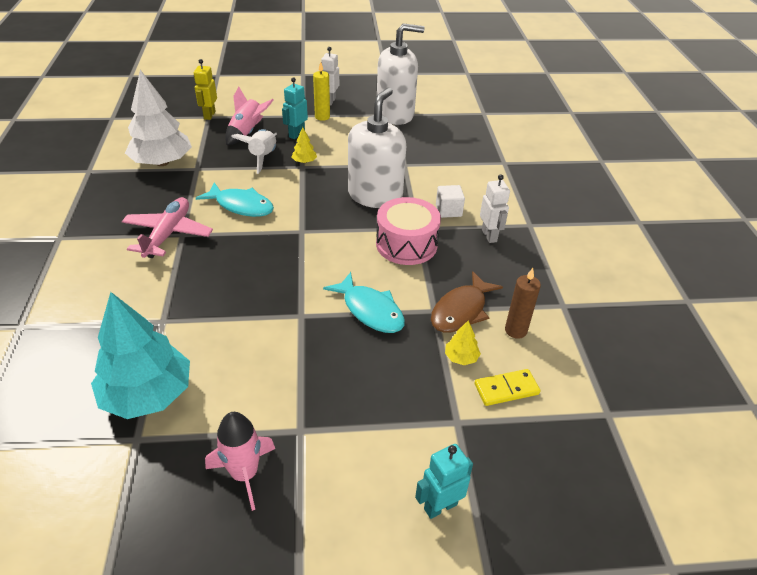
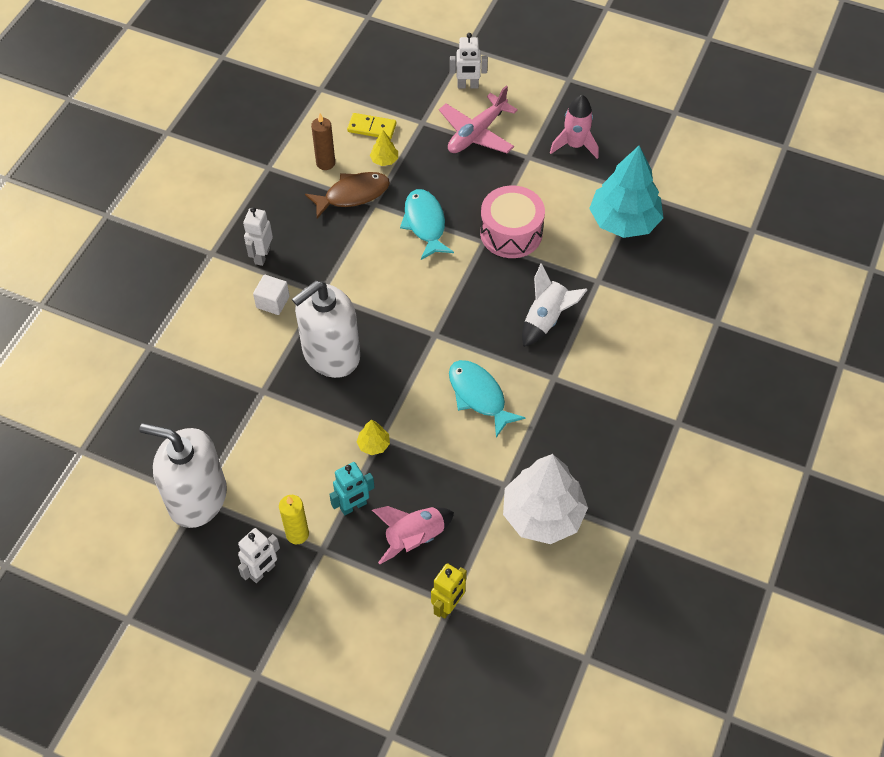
camera: 150 degrees left, 15 degrees up
pink plane [122,197,213,258] -> pink plane moved to [439,86,518,153]
white rocket [231,129,277,174] -> white rocket moved to [522,263,588,347]
pink drum [376,197,441,265] -> pink drum moved to [480,186,545,258]
turquoise robot [415,444,473,519] -> white robot [450,33,488,88]

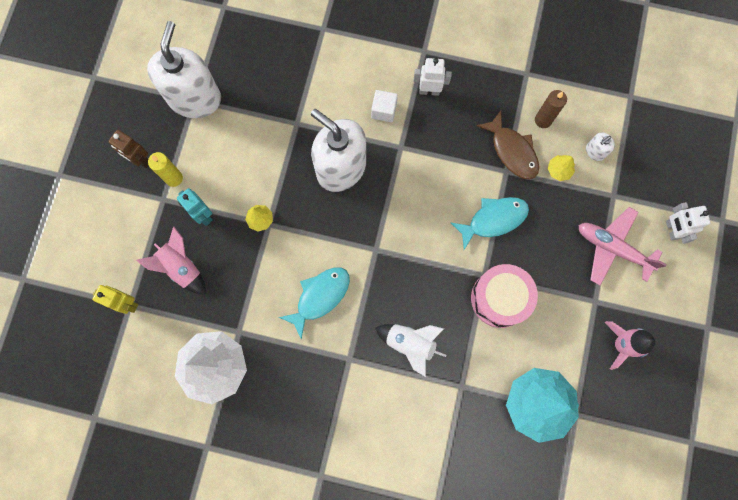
camera: 80 degrees right, 20 degrees up
white robot [238,528,280,583] -> brown robot [108,130,149,168]
yellow domino [347,113,396,139] -> white soap dispenser [586,132,615,161]

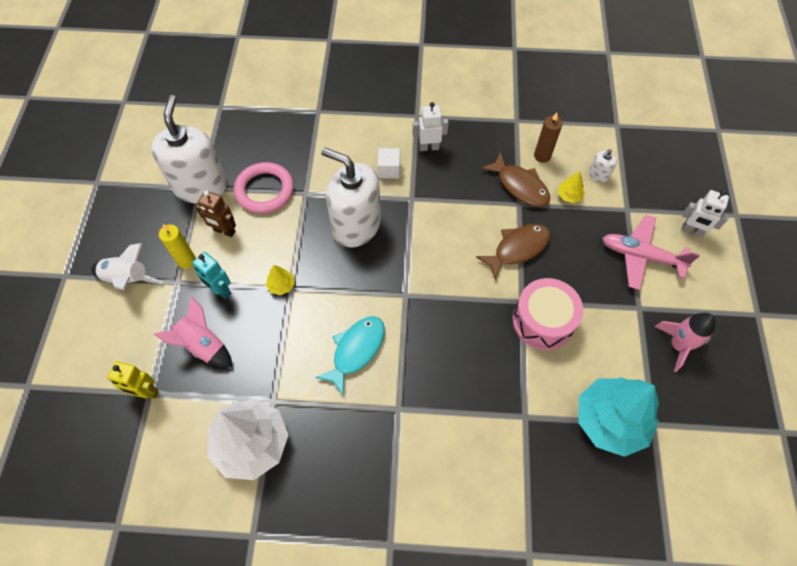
camera: 10 degrees left, 15 degrees down
brown robot [108,130,149,168] -> brown robot moved to [196,191,236,237]
white rocket [375,324,447,377] -> white rocket moved to [91,243,163,290]
turquoise fish [451,197,529,250] -> brown fish [476,224,550,280]
white robot [666,202,711,244] -> white robot turned 45 degrees counterclockwise [681,190,729,237]
none -> pink ring [234,162,294,214]

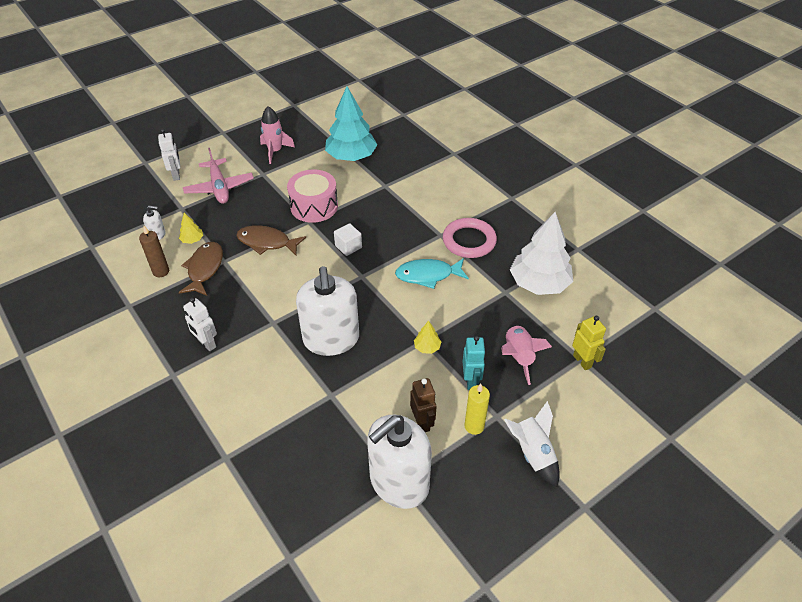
camera: 130 degrees left, 15 degrees down
pink ring [234,162,294,214] -> pink ring moved to [443,218,497,258]
white cube [377,148,400,179] -> white cube moved to [334,223,362,256]

